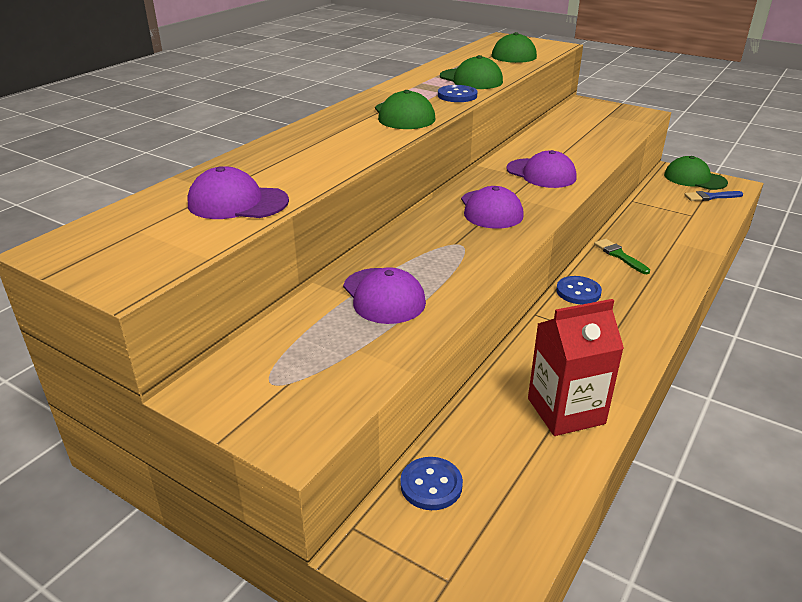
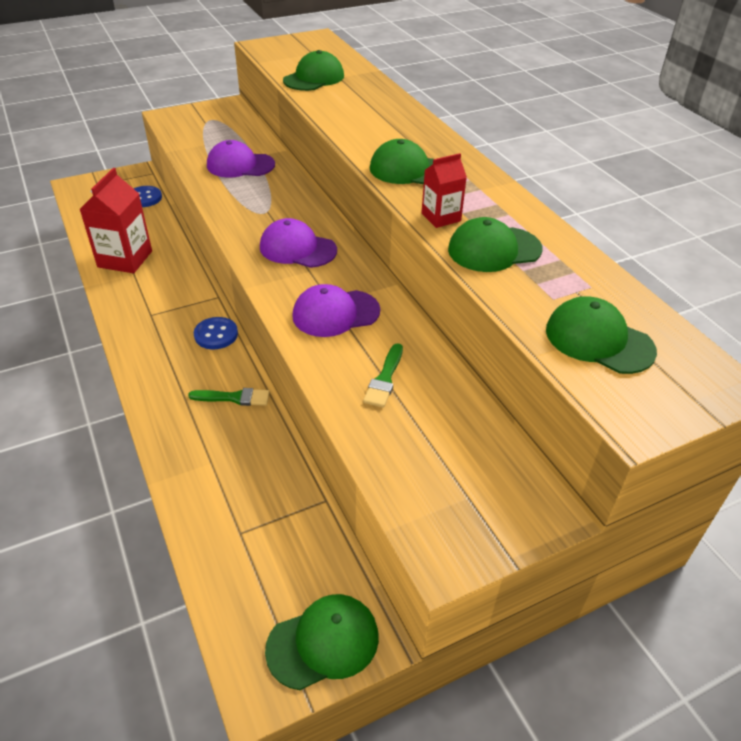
camera: 120 degrees right, 10 degrees up
purple cap [188,166,289,219] -> green cap [283,50,344,91]
blue button [438,85,477,102] -> red carton [421,153,467,228]
blue brush [684,191,743,201] -> none
none -> green brush [363,343,403,408]

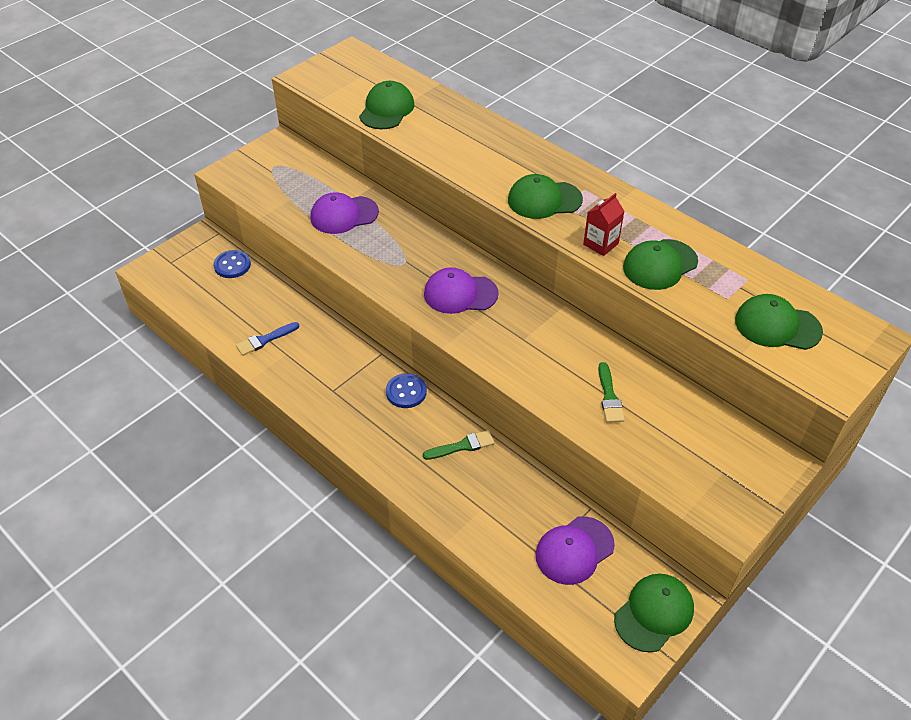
camera: 20 degrees left, 5 degrees up
red carton [80,168,152,273] -> blue brush [236,322,299,356]
purple cap [292,284,380,337] -> purple cap moved to [536,516,615,585]

